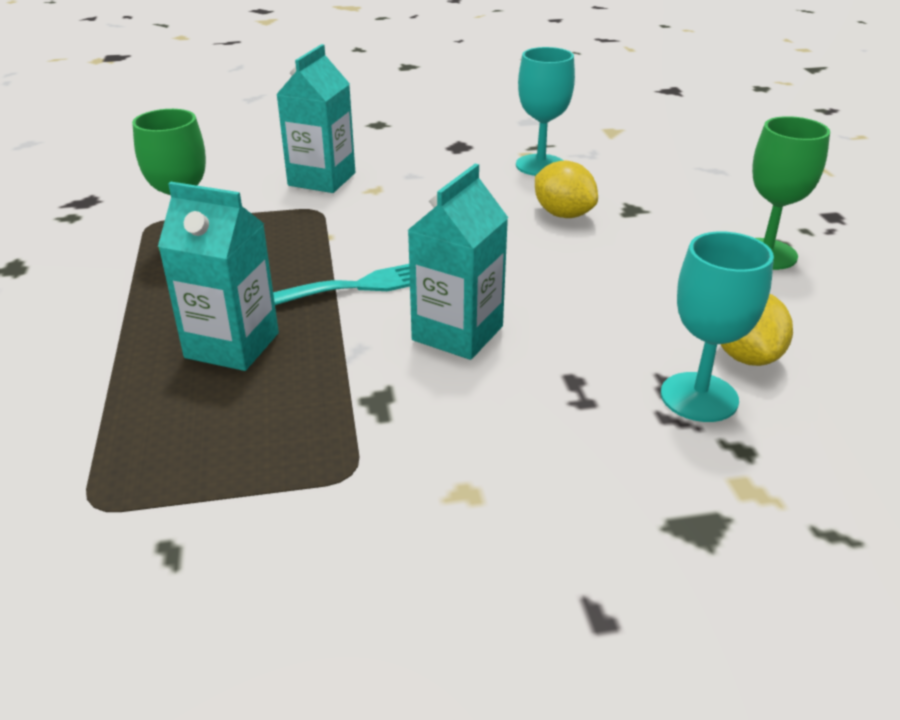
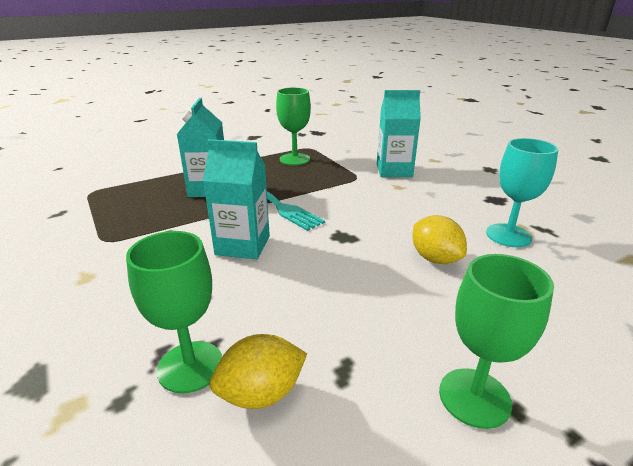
camera: 70 degrees right, 5 degrees down
yellow lemon [535,161,598,218] -> yellow lemon turned 60 degrees counterclockwise [412,215,467,264]
turquoise goblet [661,232,774,422] -> green goblet [126,231,222,394]

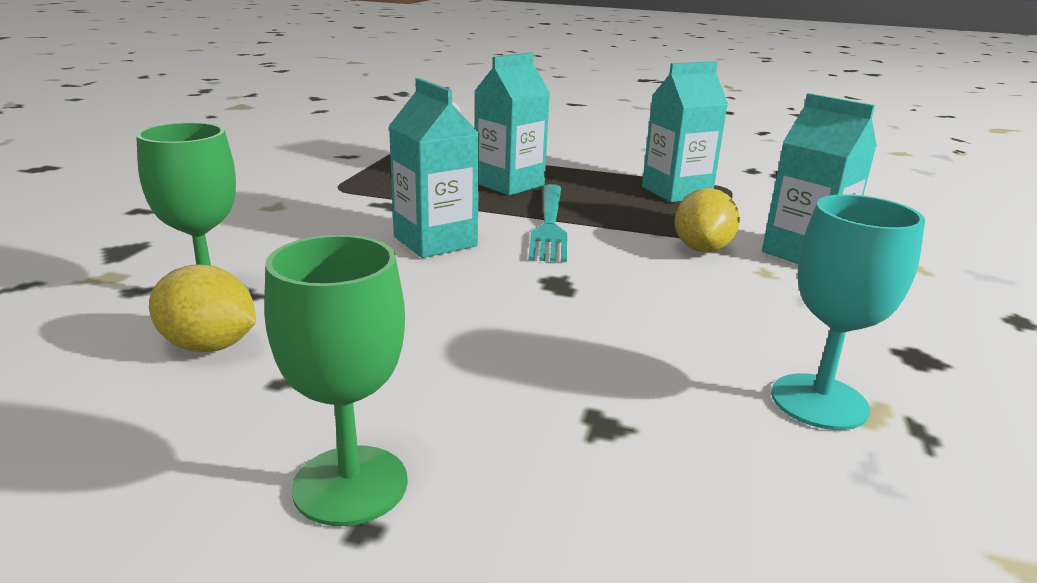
camera: 45 degrees right, 5 degrees down
green goblet [276,87,311,166] -> turquoise carton [642,61,728,202]
yellow lemon [412,215,467,264] -> yellow lemon moved to [674,188,740,252]

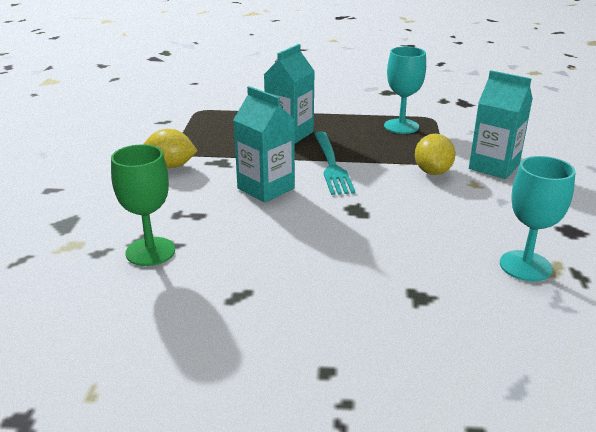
camera: 10 degrees left, 5 degrees up
yellow lemon [149,264,256,352] -> yellow lemon moved to [143,129,198,168]
green goblet [264,235,408,526] -> none
turquoise carton [642,61,728,202] -> turquoise goblet [384,47,426,134]

